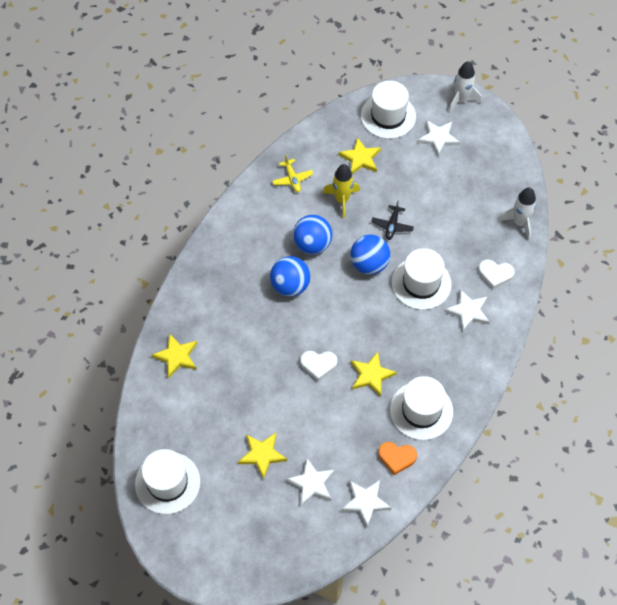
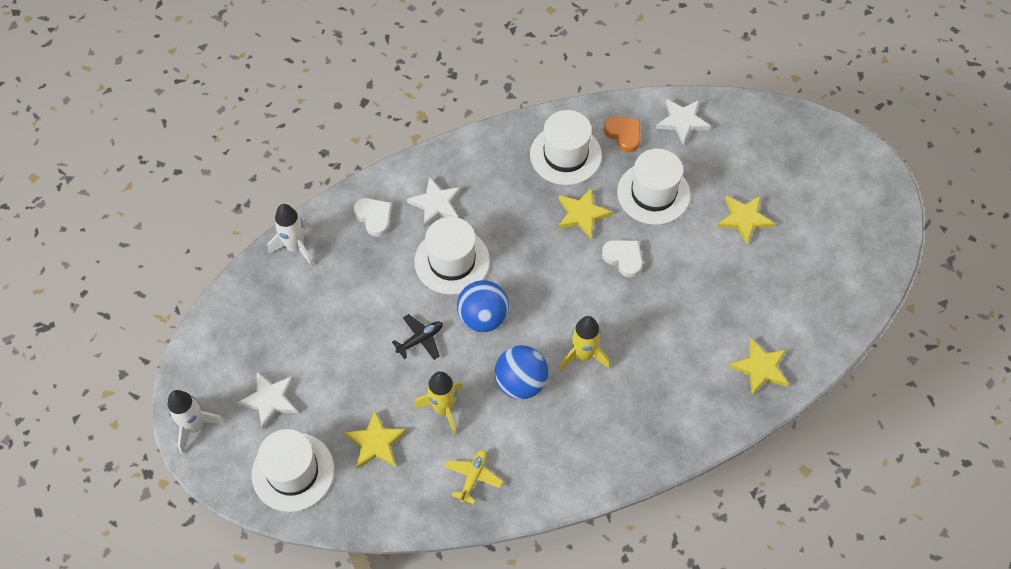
camera: 140 degrees left, 0 degrees up
white hat [135,449,200,514] -> white hat moved to [617,149,691,225]
blue ball [270,256,310,297] -> yellow rocket [559,316,610,371]
white star [286,458,335,506] -> none

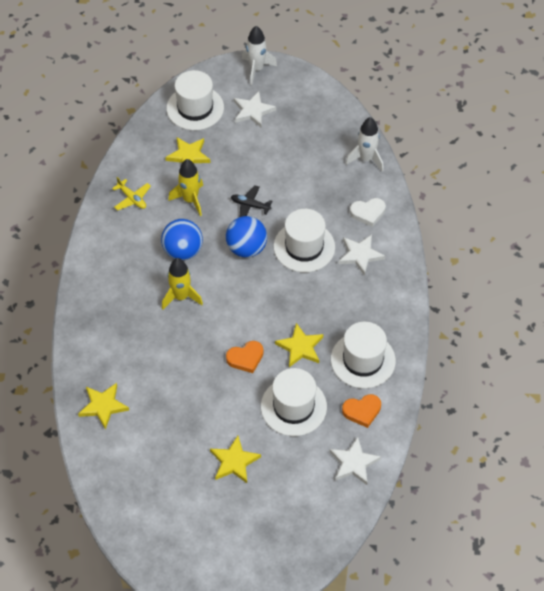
camera: 115 degrees right, 5 degrees down
black plane [392,314,443,360] -> black plane turned 120 degrees clockwise [231,185,273,217]
white heart [602,240,643,278] -> orange heart [226,341,264,373]

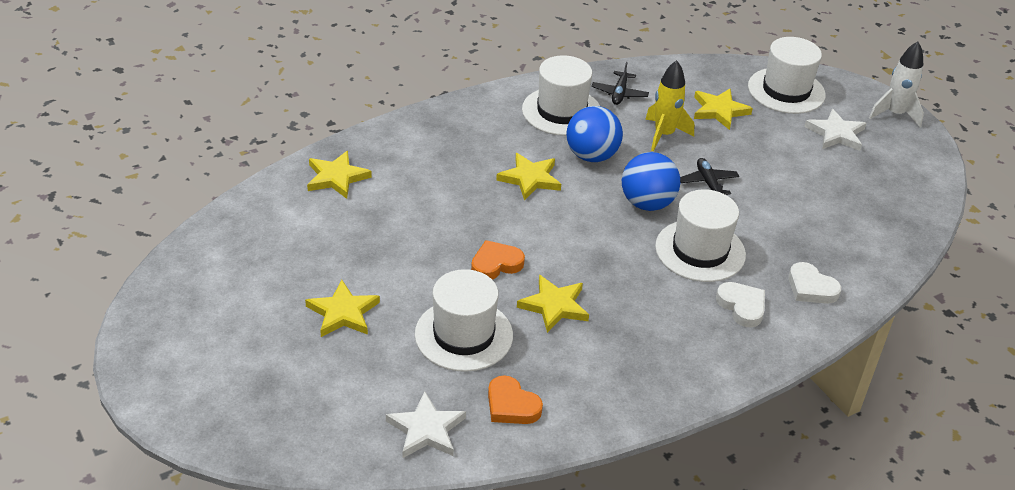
camera: 55 degrees right, 15 degrees down
yellow plane [112,177,151,211] -> black plane [592,62,649,105]
yellow rocket [162,258,203,310] -> yellow star [496,153,561,200]
orange heart [226,341,264,373] -> orange heart turned 120 degrees clockwise [471,240,525,280]
white hat [331,322,396,389] -> white hat moved to [522,55,601,136]
white star [338,235,385,276] -> white heart [716,282,765,327]
white rocket [345,117,384,172] -> none

